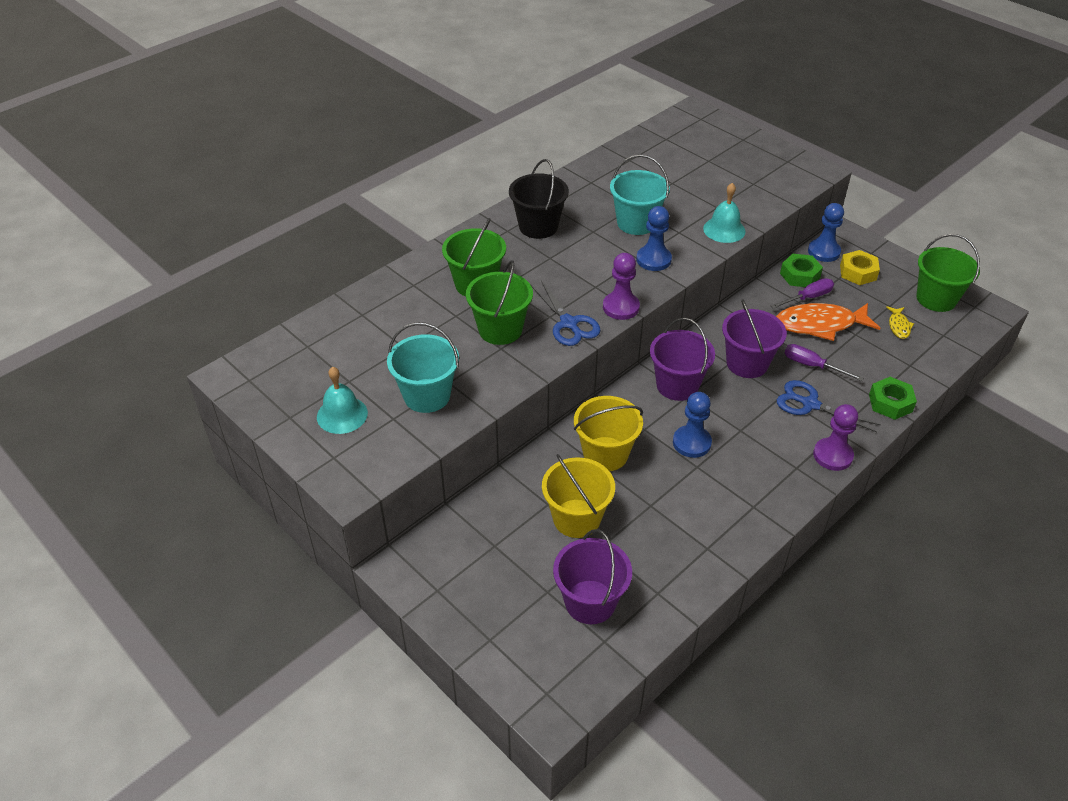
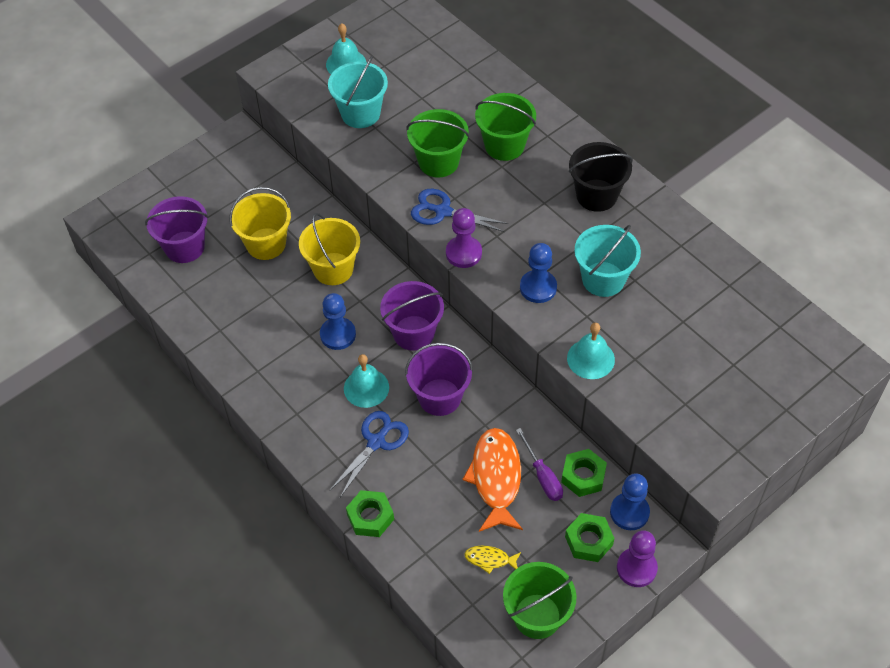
camera: 95 degrees right, 10 degrees up
blue scissors [530,280,601,346] -> blue scissors turned 45 degrees clockwise [411,189,508,232]
purple screwdriver [785,344,864,381] -> none
purple pawn [813,404,858,471] -> purple pawn moved to [617,530,658,587]
yellow nut [840,250,880,285] -> green nut [565,513,615,562]
none -> turquoise bell [344,354,389,408]

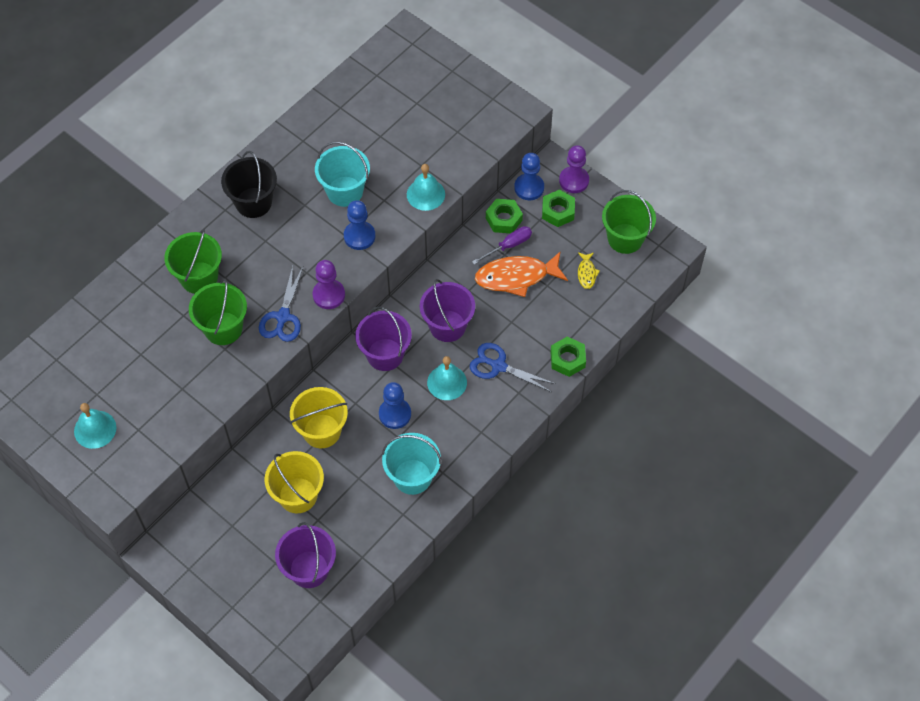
camera: 100 degrees left, 5 degrees up
turquoise bucket [328,55,388,128] -> turquoise bucket moved to [382,433,442,495]

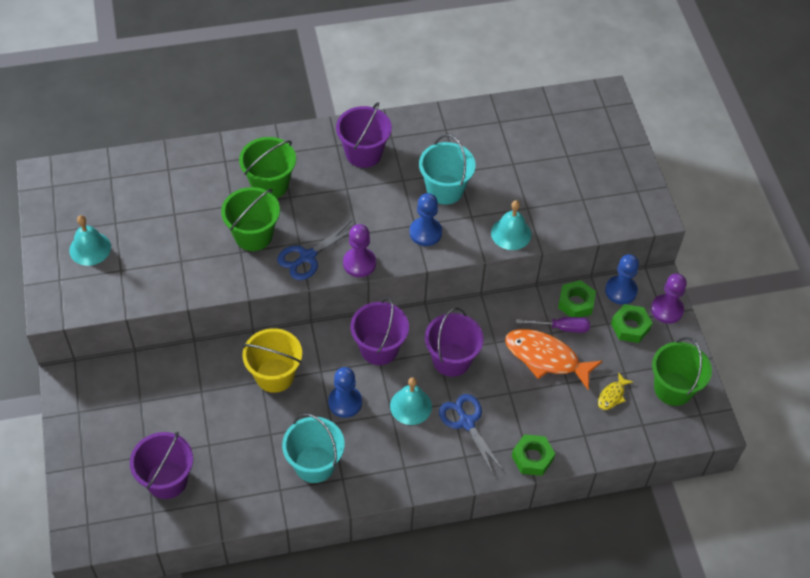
camera: 35 degrees right, 5 degrees down
black bucket [221,151,277,218] -> purple bucket [336,102,392,168]
yellow bucket [265,451,324,513] -> none

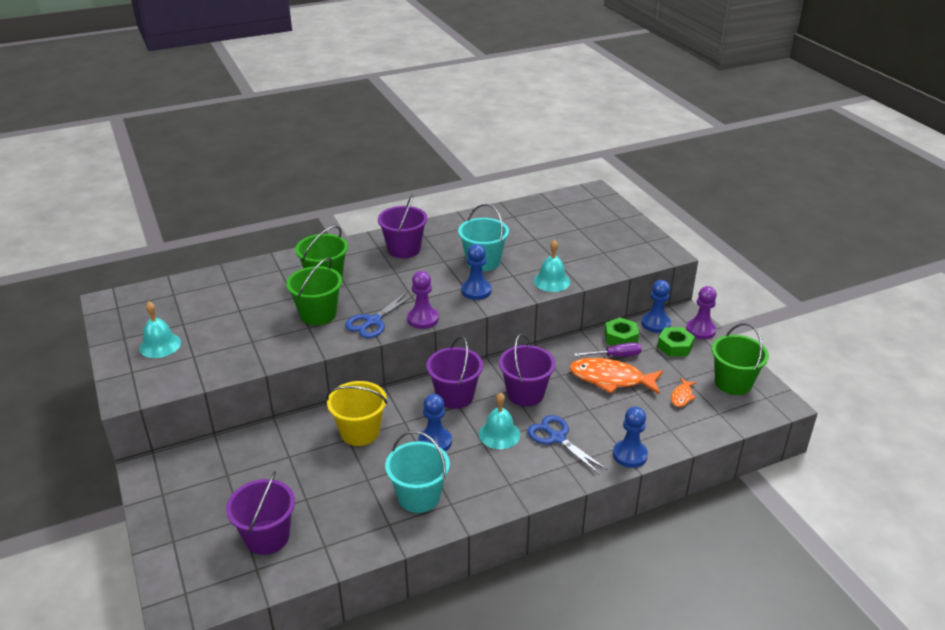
camera: 10 degrees left, 20 degrees down
green nut [512,434,555,476] -> blue pawn [613,407,648,468]
yellow fish [598,373,633,410] -> orange fish [671,378,697,407]

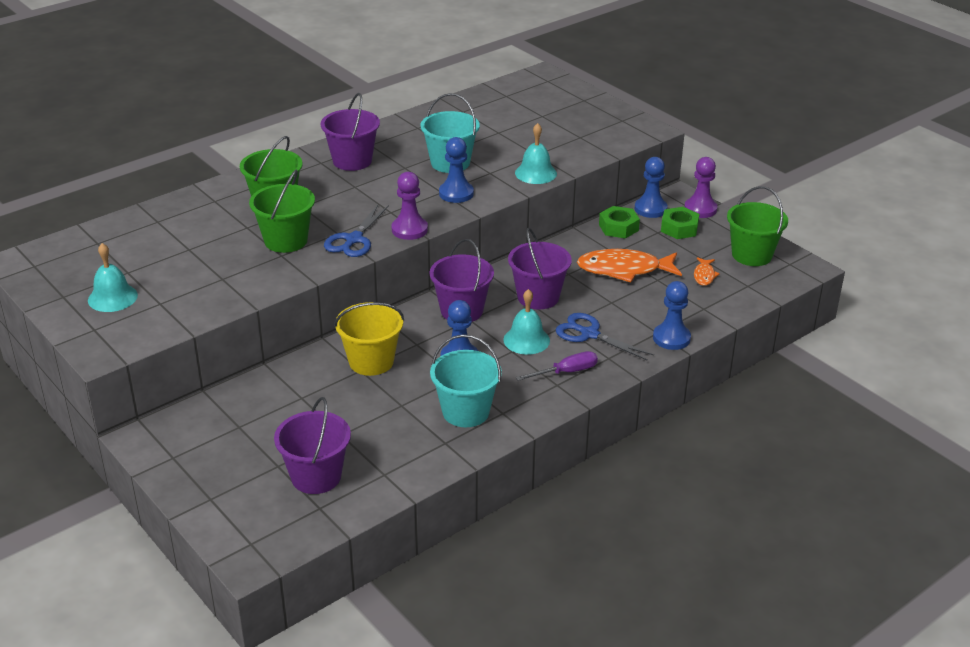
camera: 15 degrees left, 0 degrees up
purple screwdriver [574,342,642,357] -> purple screwdriver moved to [516,351,598,381]

